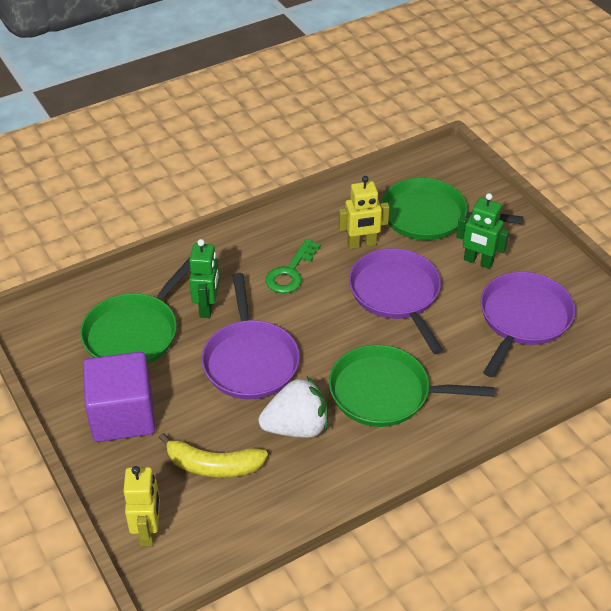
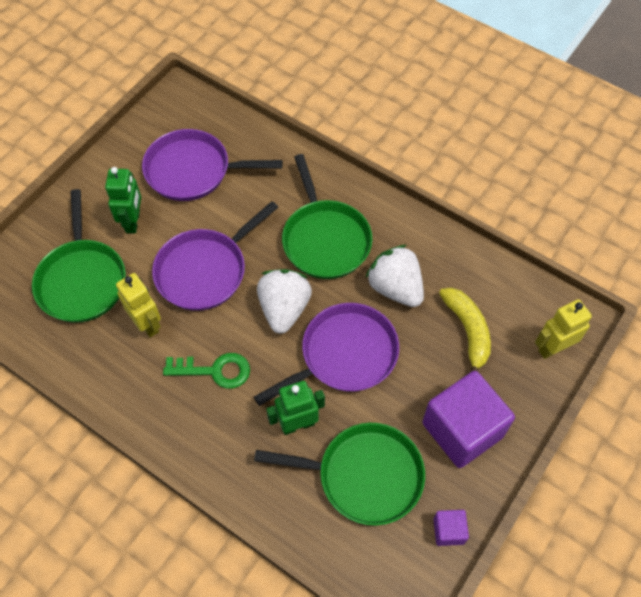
camera: 115 degrees left, 15 degrees up
none -> white strawberry [257,269,312,334]
none -> purple cube [433,510,469,546]

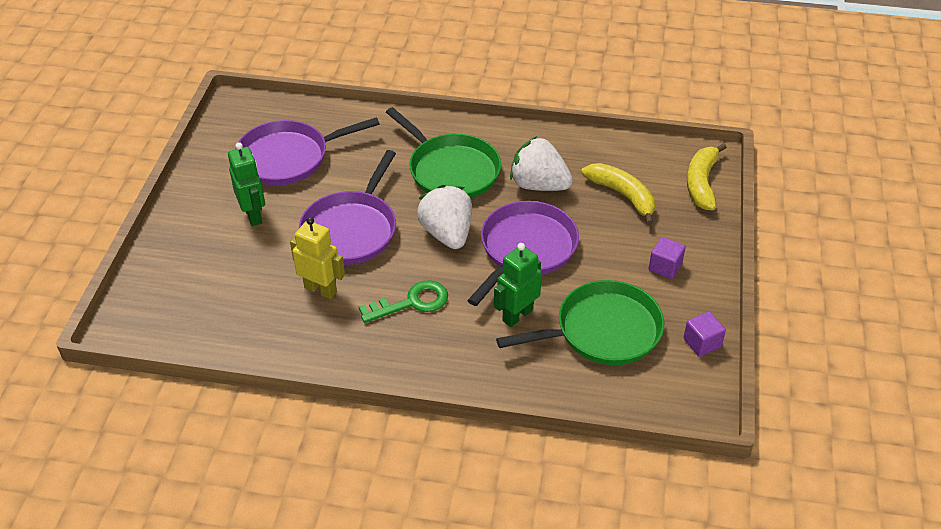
camera: 25 degrees left, 15 degrees down
green pan [32,189,126,323] -> none
purple cube [422,371,515,468] -> purple cube [648,237,686,279], size x0.45
yellow robot [535,299,592,359] -> yellow banana [687,143,727,210]

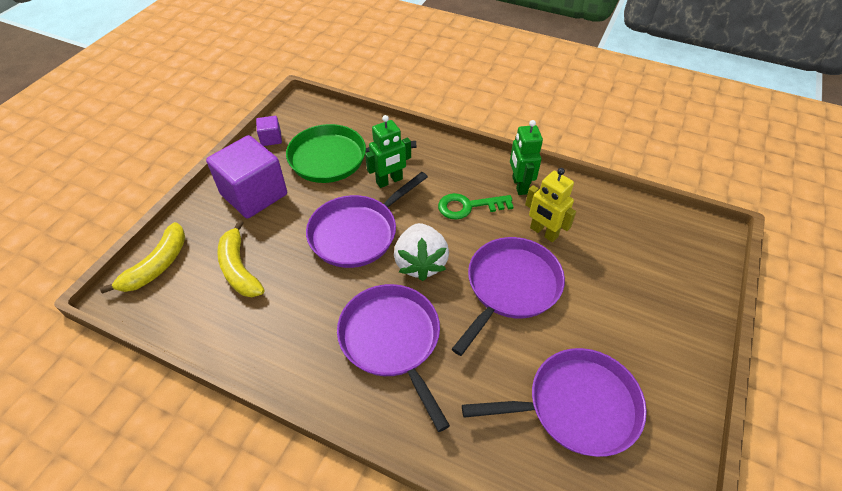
camera: 165 degrees left, 5 degrees up
green robot [228,142,265,226] -> green robot moved to [510,120,543,195]
green pan [386,107,501,199] -> purple pan [337,284,450,432]
white strawberry [510,136,573,191] -> none
purple cube [648,237,686,279] -> purple cube [206,135,287,218], size x2.23

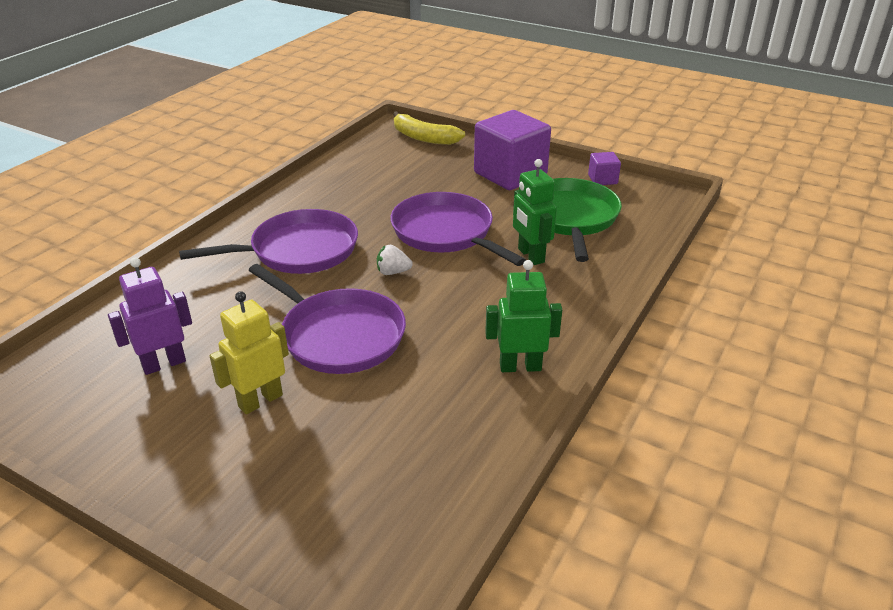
camera: 95 degrees right, 15 degrees down
yellow banana [217,220,265,297] -> none
white strawberry [394,223,449,281] -> white strawberry [377,245,413,275], size x0.48
green key [438,193,513,220] -> none
purple pan [462,348,647,457] -> purple robot [108,257,192,375]
yellow robot [525,168,576,242] -> yellow robot moved to [210,291,289,414]

